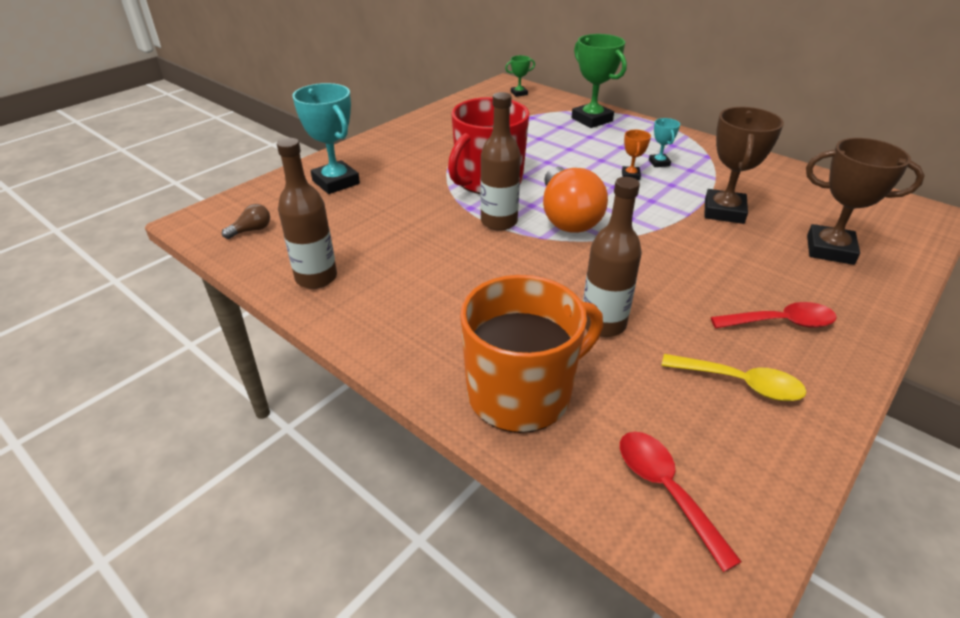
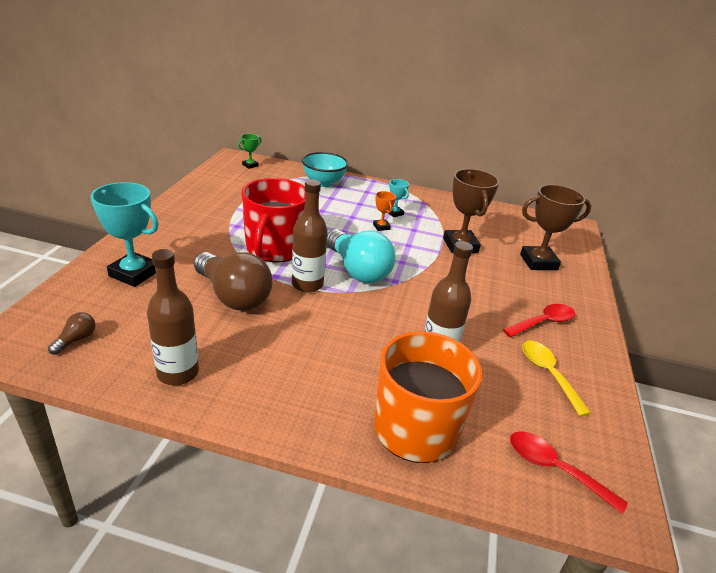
camera: 30 degrees left, 5 degrees down
orange light bulb [543,167,608,233] -> turquoise light bulb [327,229,396,283]
green trophy [572,34,627,128] -> turquoise bowl [302,152,348,187]
yellow spoon [662,354,807,401] -> yellow spoon turned 105 degrees counterclockwise [522,341,591,417]
none -> brown light bulb [194,252,272,311]

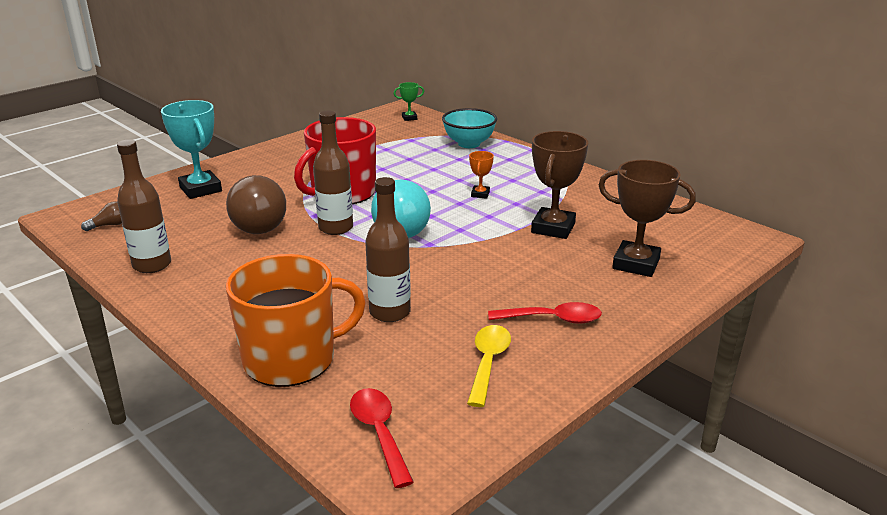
camera: 35 degrees right, 5 degrees down
turquoise trophy [387,179,409,217] -> none

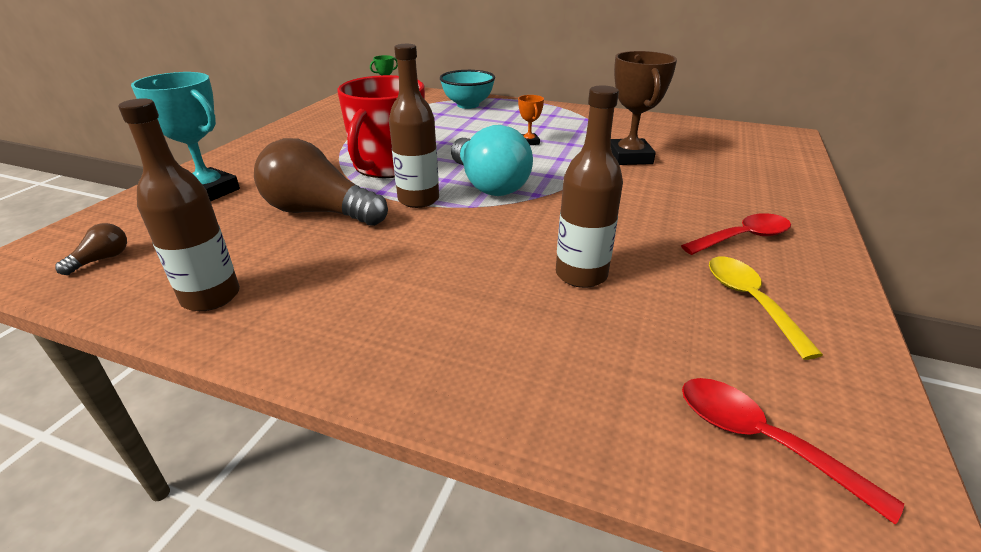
camera: 25 degrees left, 5 degrees up
brown light bulb [226,175,286,234] -> brown light bulb turned 150 degrees clockwise [254,138,388,226]
orange mug [226,254,366,387] -> none
brown trophy [599,160,696,277] -> none

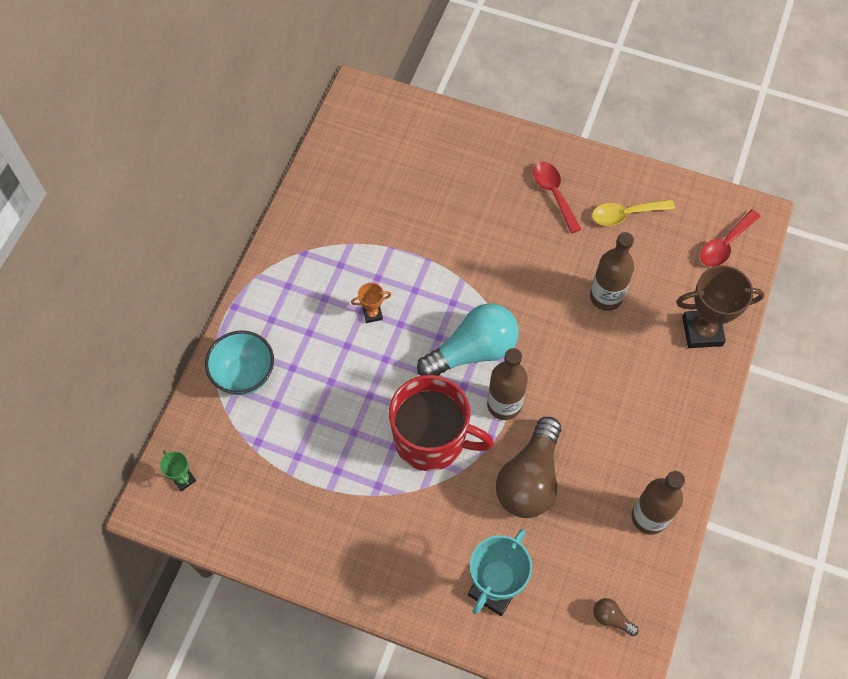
camera: 90 degrees left, 30 degrees up
brown trophy [611,51,677,165] -> brown trophy moved to [676,265,764,348]

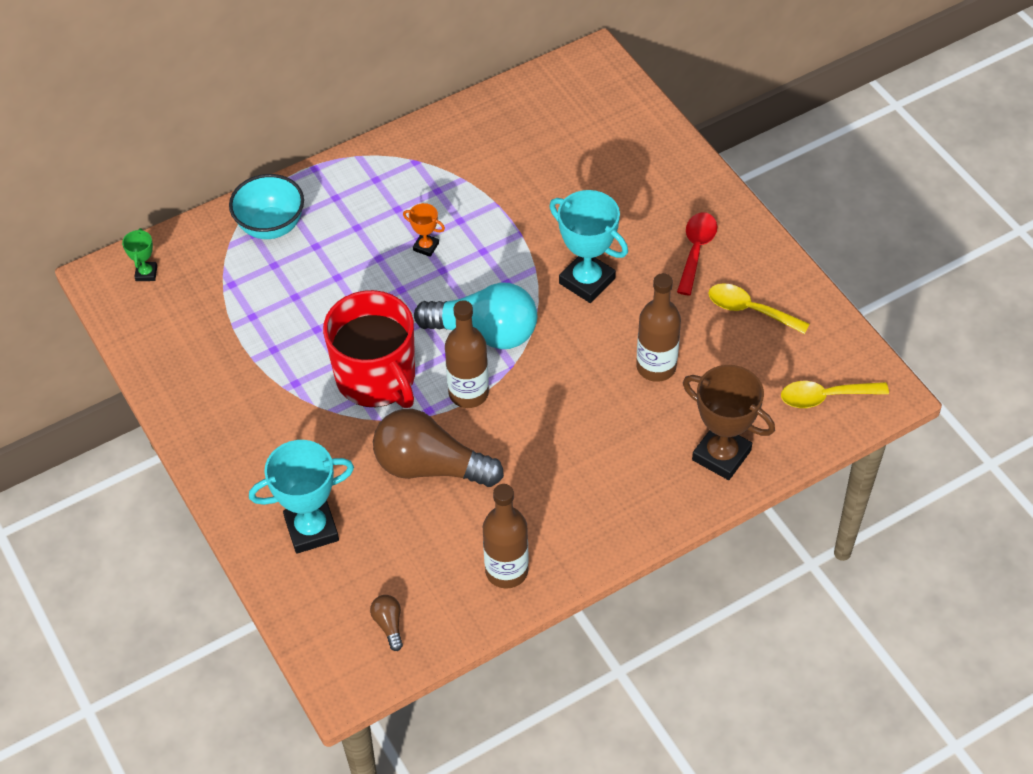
camera: 40 degrees right, 10 degrees down
brown light bulb [496,417,561,518] -> brown light bulb turned 45 degrees clockwise [373,409,504,487]
red spoon [700,209,760,267] -> yellow spoon [781,381,889,408]
none -> turquoise trophy [549,190,628,303]

